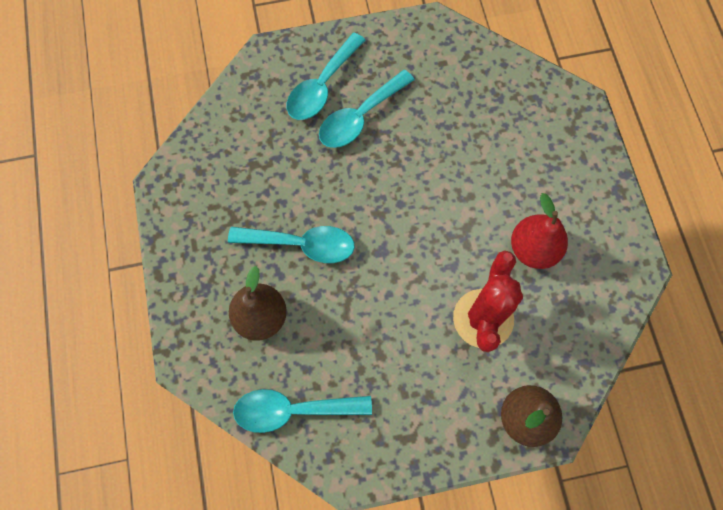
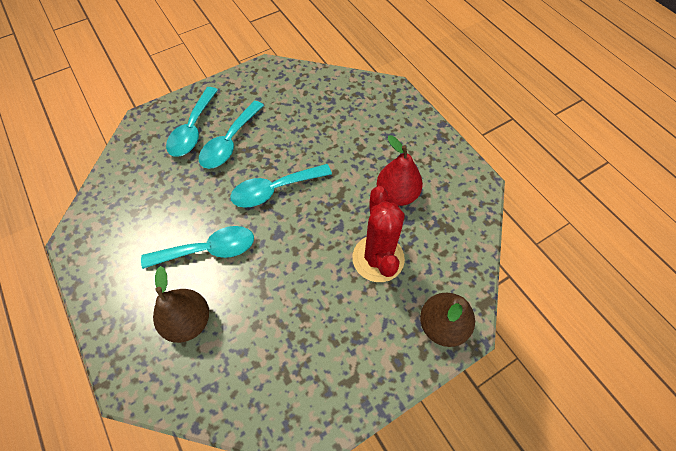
camera: 20 degrees left, 10 degrees down
turquoise spoon [233,389,372,433] -> turquoise spoon moved to [230,164,332,208]

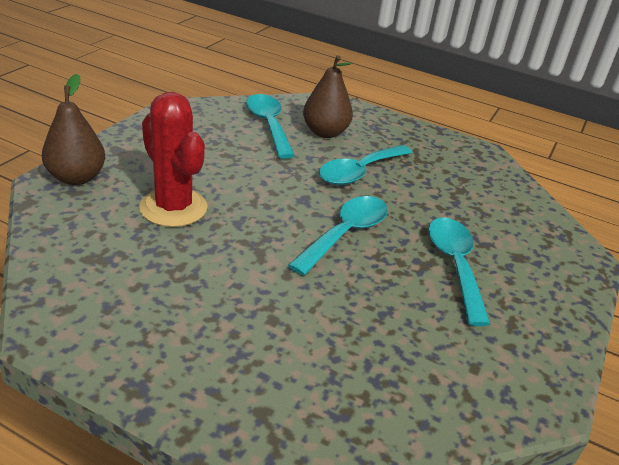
camera: 145 degrees right, 25 degrees down
turquoise spoon [166,87,218,157] -> turquoise spoon moved to [246,94,295,159]
red pear [377,135,423,206] -> none

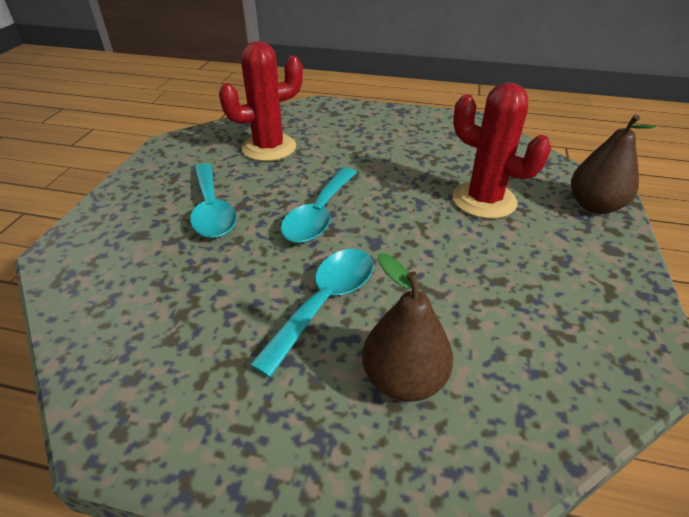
camera: 170 degrees right, 5 degrees up
turquoise spoon [246,94,295,159] -> none
none -> red cactus [219,41,303,161]

